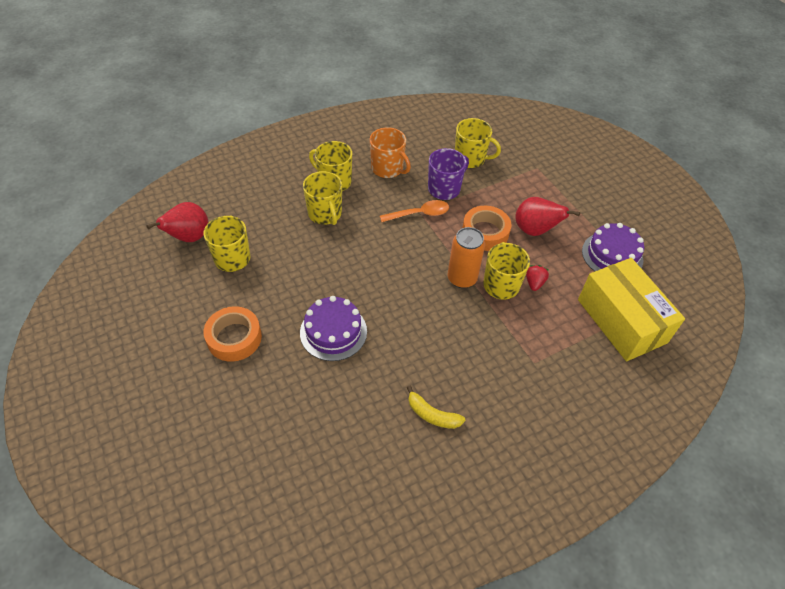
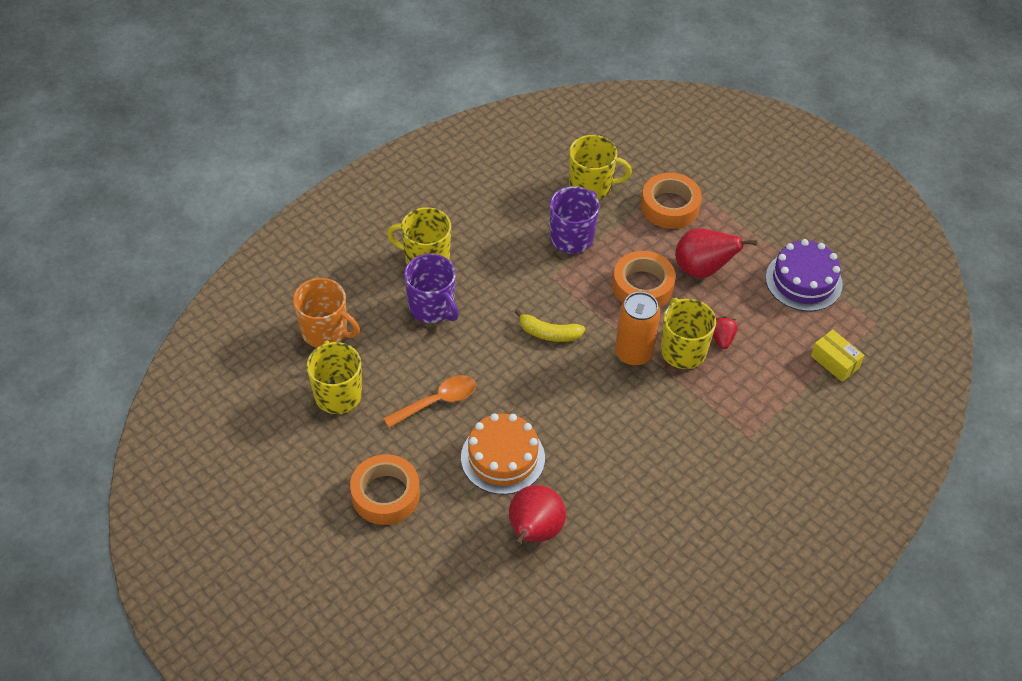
camera: 15 degrees left, 0 degrees up
red pear [146,202,208,242] -> red pear moved to [509,485,566,546]
purple cake [300,296,367,361] -> orange cake [461,413,545,495]
yellow mug [303,171,342,225] -> purple mug [404,254,459,323]
orange mug [370,127,411,178] -> orange mug moved to [293,278,360,348]
orange spoon [380,200,449,222] -> orange spoon moved to [383,375,476,428]
yellow banana [406,386,465,429] -> yellow banana moved to [515,309,585,342]
yellow box [578,258,685,361] -> yellow box [811,329,864,382], size x0.42
none -> orange tape [641,173,702,229]

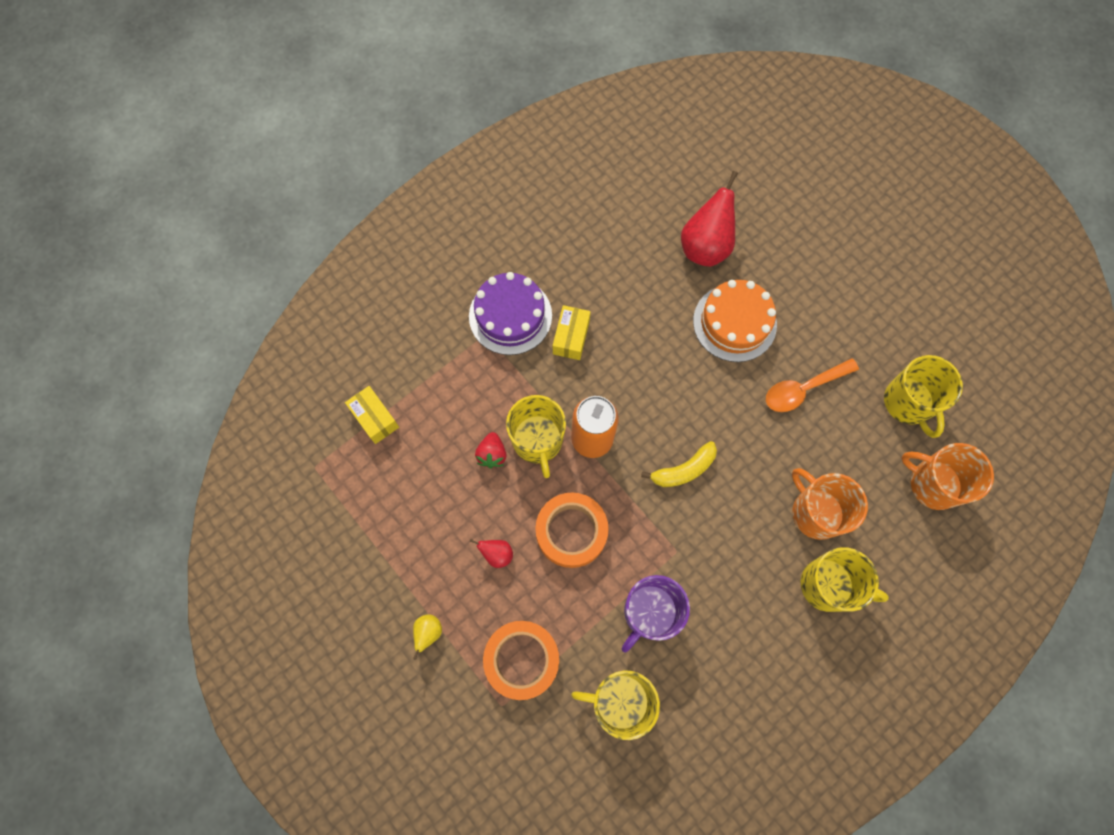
camera: 175 degrees left, 20 degrees up
orange tape [350,454,420,525] -> none
purple mug [404,254,459,323] -> orange mug [792,468,868,540]
yellow banana [515,309,585,342] -> yellow banana turned 135 degrees clockwise [641,441,717,487]
red pear [675,228,757,278] -> red pear [470,539,513,568], size x0.47
purple cake [766,239,843,311] -> purple cake moved to [469,272,552,355]
none -> yellow pear [413,614,442,660]
none -> yellow box [553,305,591,360]

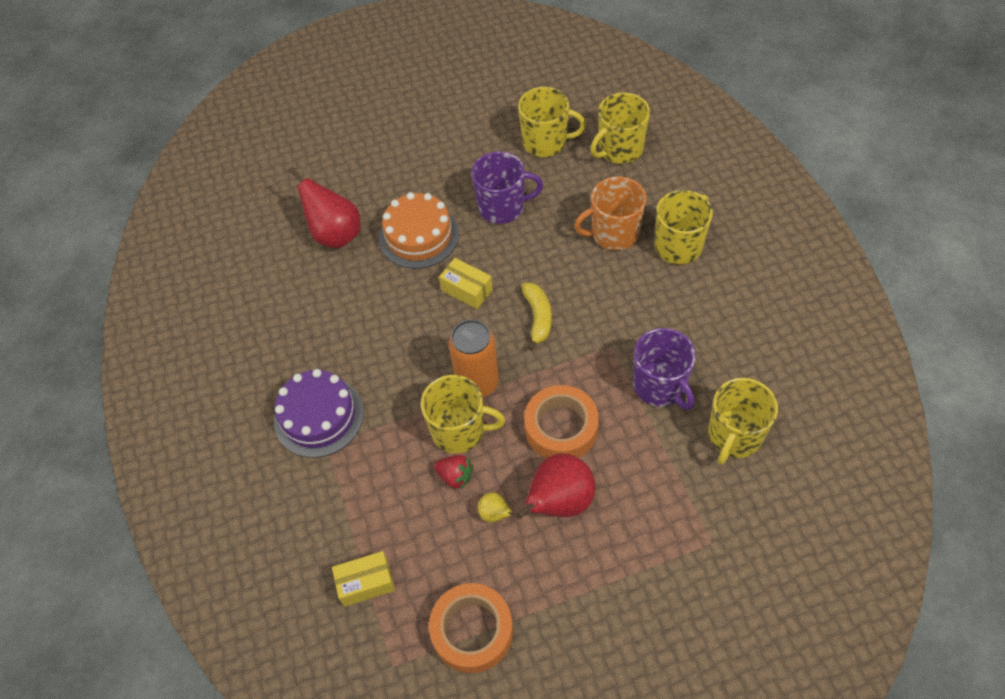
camera: 65 degrees left, 15 degrees down
yellow pear [413,614,442,660] -> yellow pear moved to [478,492,517,523]
red pear [470,539,513,568] -> red pear [516,454,595,519], size x2.11
orange tape [483,621,559,700] -> orange tape moved to [429,583,513,673]
yellow box [553,305,591,360] -> yellow box moved to [439,258,493,309]
orange spoon [766,358,859,412] -> purple mug [471,151,543,224]
orange mug [901,443,994,510] -> yellow mug [590,93,650,164]

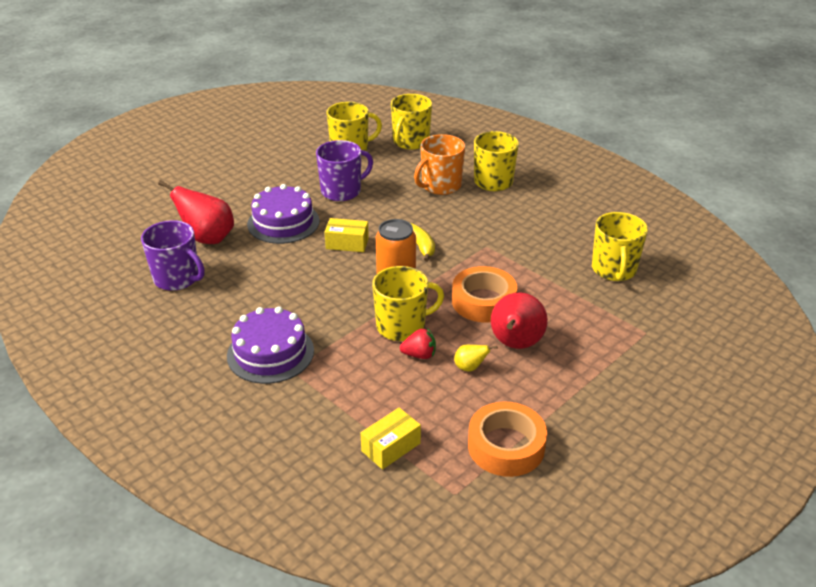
camera: 30 degrees left, 20 degrees down
orange cake [379,192,459,269] -> purple cake [247,184,320,244]
purple mug [633,328,696,410] -> purple mug moved to [141,220,205,291]

